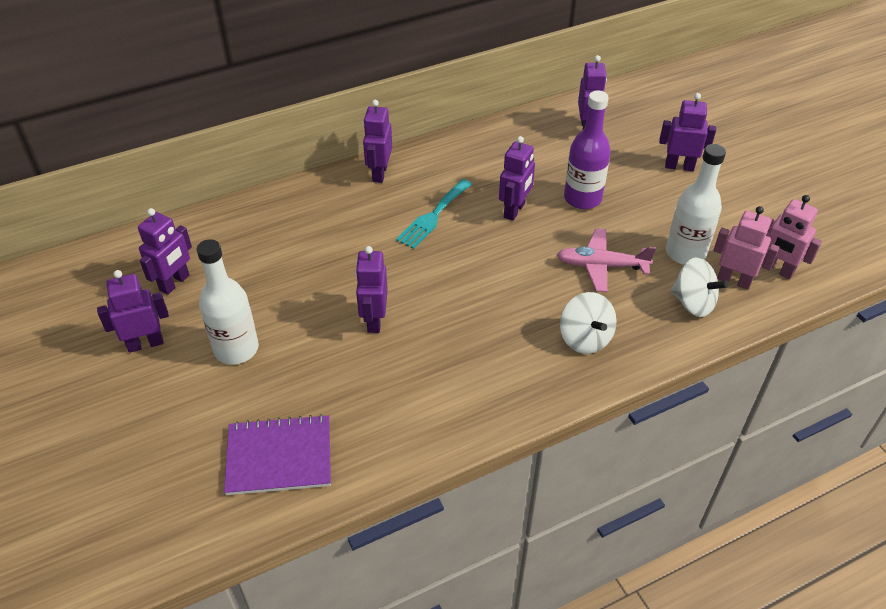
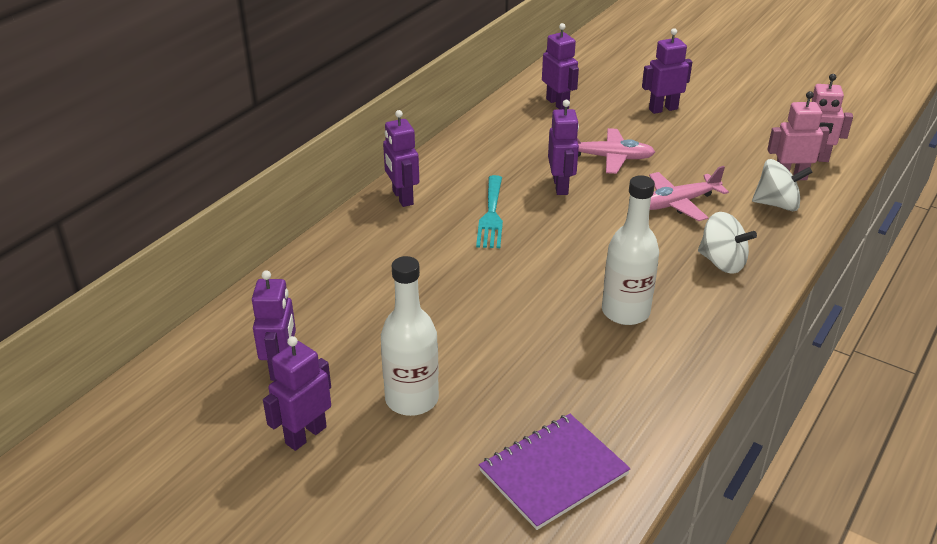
camera: 30 degrees left, 10 degrees down
purple robot [355,246,388,333] -> none
purple bottle [564,91,611,209] -> pink plane [577,128,655,174]
white bottle [666,144,726,265] -> white bottle moved to [602,175,659,325]

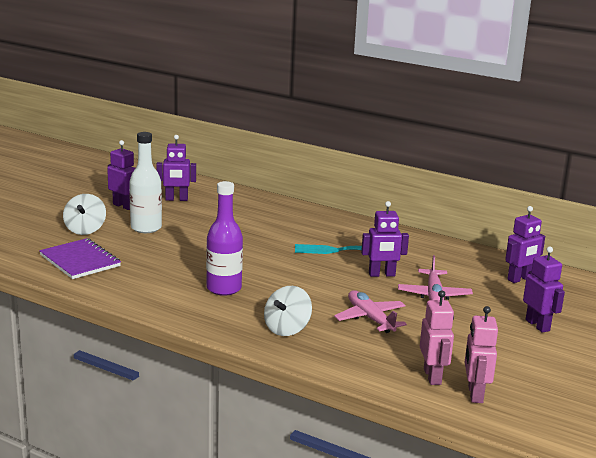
camera: 85 degrees right, 15 degrees down
purple robot [383,110,419,207] -> none
white bottle [602,175,659,325] -> purple bottle [206,181,243,296]
white spinning top [752,159,813,211] -> white spinning top moved to [63,194,106,235]

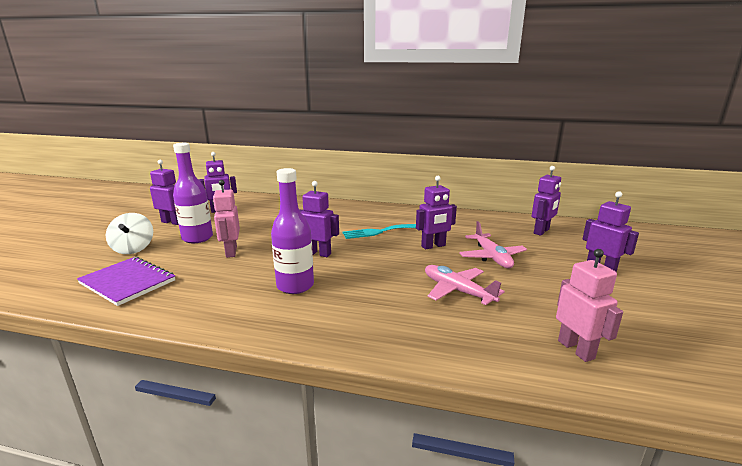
camera: 15 degrees left, 0 degrees up
white bottle [129,132,162,233] -> purple bottle [173,143,213,243]
white spinning top [264,286,312,336] -> none
pink robot [465,306,498,403] -> pink robot moved to [213,180,240,258]
none -> purple robot [299,181,339,257]

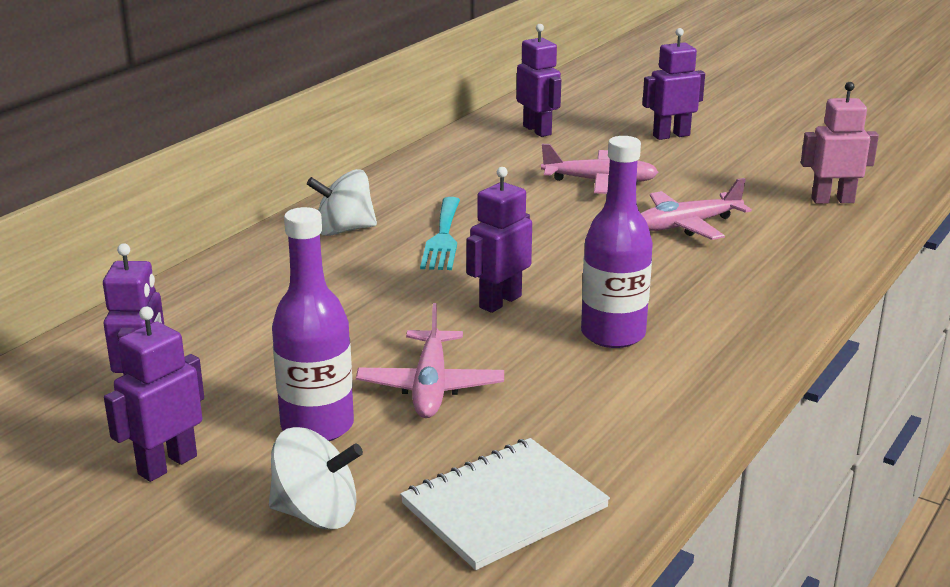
camera: 70 degrees left, 5 degrees up
purple notebook [77,257,175,306] -> white notebook [400,438,610,570]
pink robot [213,180,240,258] -> pink plane [356,303,504,418]
purple robot [416,176,457,250] -> none
none -> white spinning top [307,169,377,236]

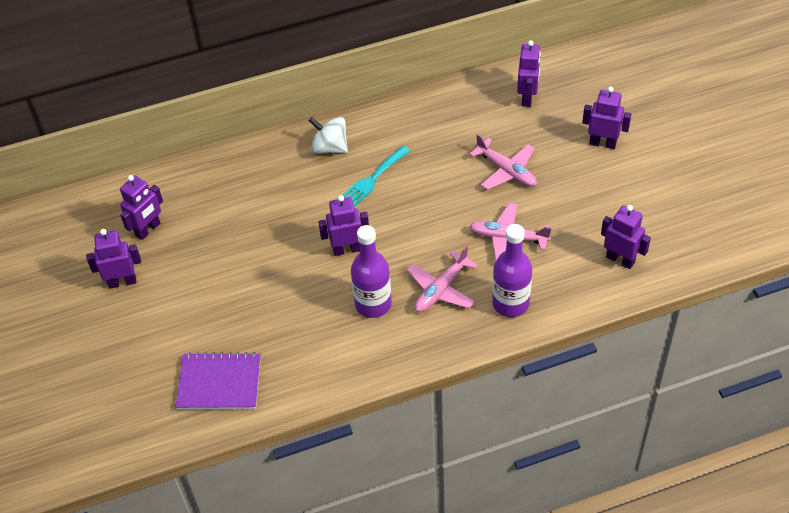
camera: 40 degrees right, 25 degrees up
white spinning top [269,427,363,530] -> none
purple bottle [272,207,354,441] -> purple bottle moved to [492,224,532,317]
pink plane [356,303,504,418] -> pink plane moved to [407,245,478,312]
white notebook [400,438,610,570] -> purple notebook [176,352,261,410]
pink robot [801,82,879,204] -> purple robot [601,205,651,269]

